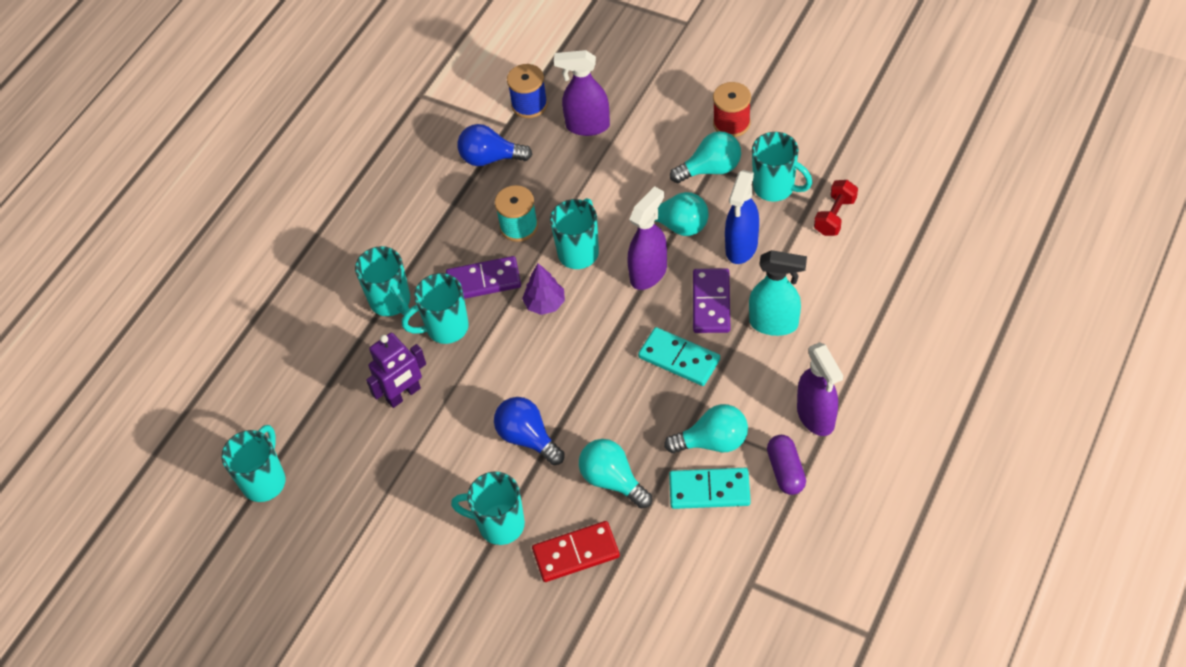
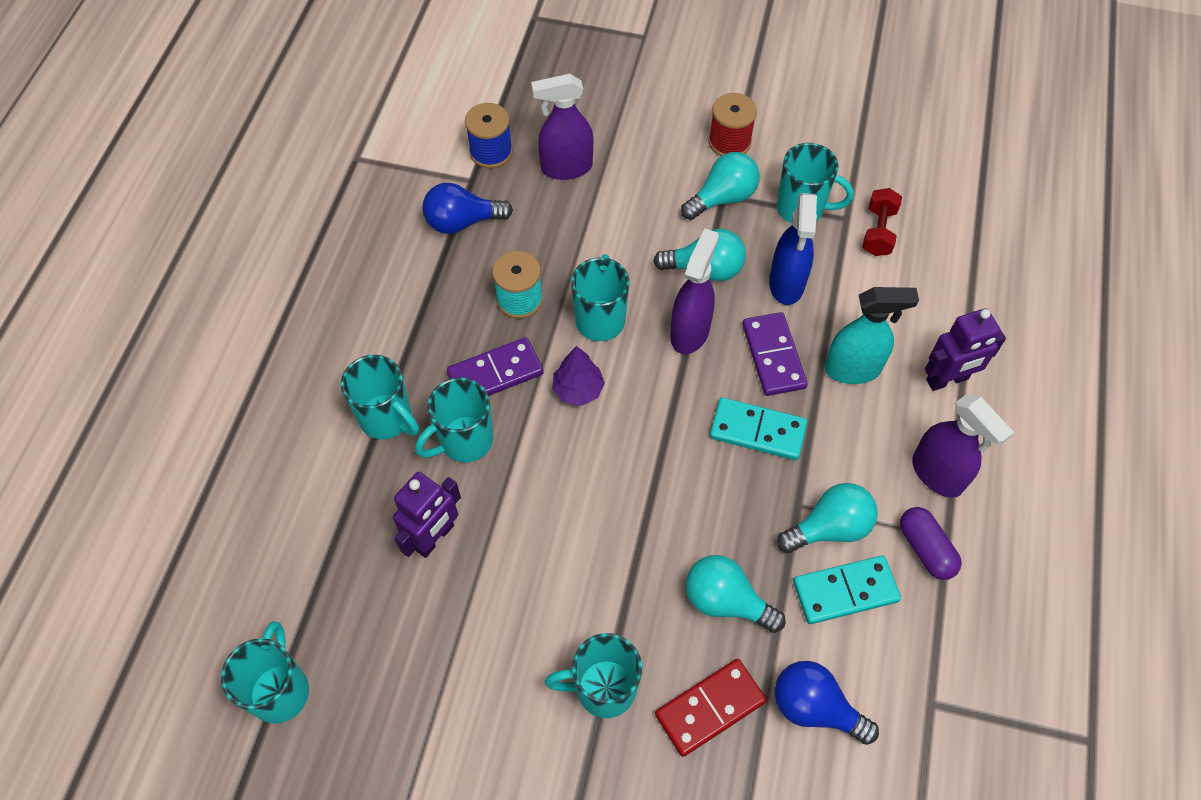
camera: 20 degrees left, 5 degrees up
blue light bulb [494,397,565,465] -> blue light bulb moved to [774,661,879,745]
none -> purple robot [925,308,1006,391]

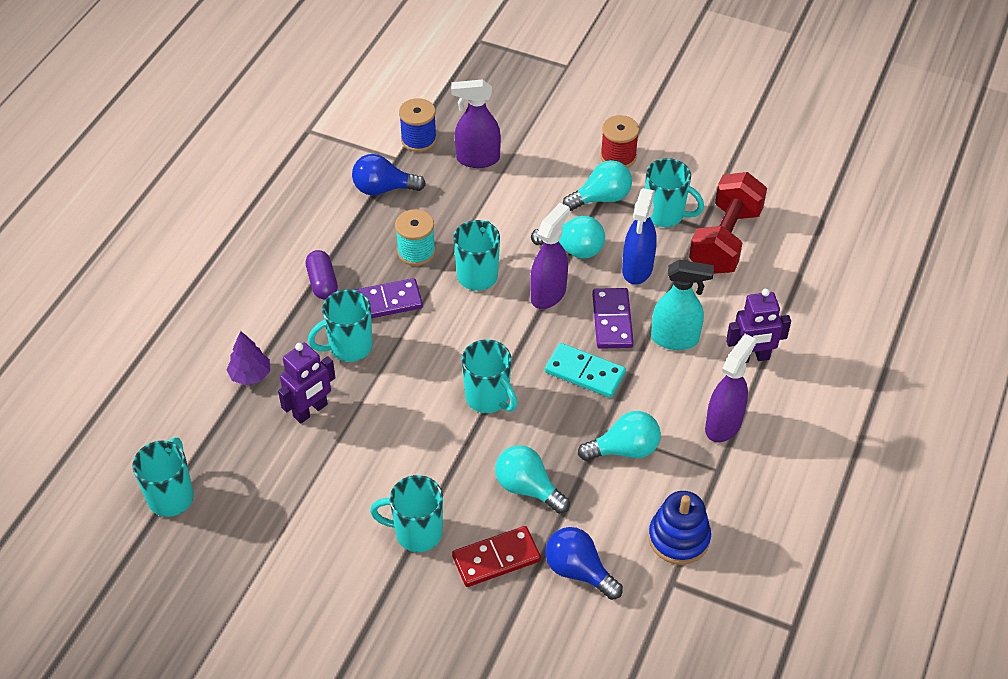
camera: 10 degrees right, 10 degrees down
turquoise mug [341,355,419,439] -> turquoise mug moved to [462,339,518,413]
purple tree [552,346,605,406] -> purple tree moved to [227,331,270,385]
turquoise domino [793,555,901,624] -> none
red dumbbell [862,188,902,256] -> red dumbbell [689,172,767,274], size x1.90
purple capsule [900,507,962,580] -> purple capsule moved to [306,250,338,300]
purple spray bottle [912,394,1014,498] -> purple spray bottle turned 120 degrees counterclockwise [705,334,756,442]
none -> blue stacking toy [648,491,711,565]

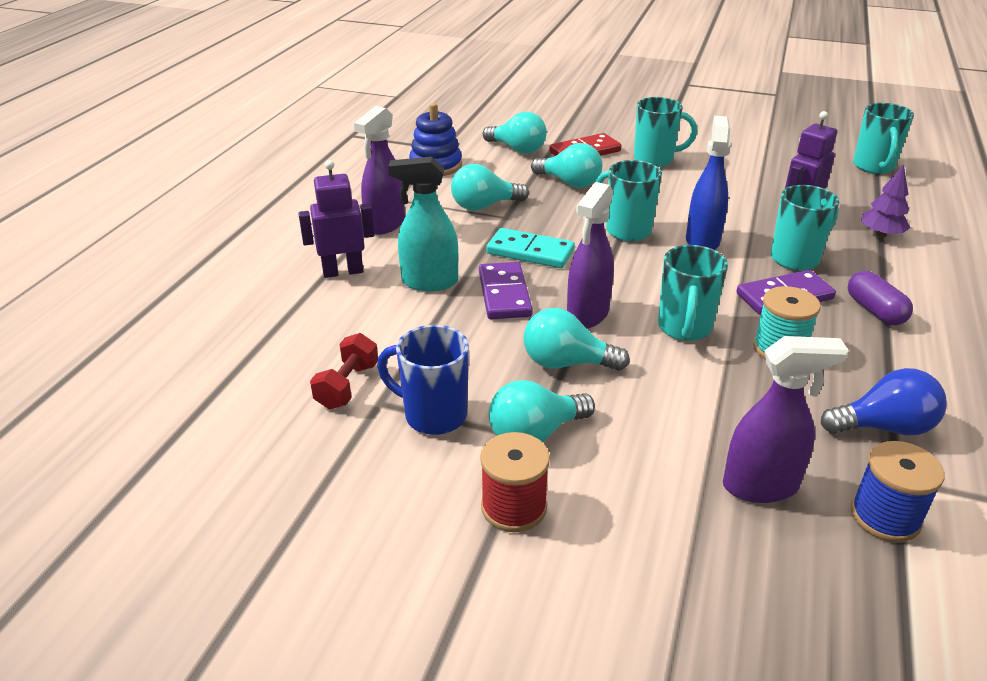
camera: 175 degrees right, 15 degrees down
blue light bulb [545,527,623,600] -> turquoise light bulb [483,112,547,154]
blue spray bottle [622,188,657,284] -> blue spray bottle moved to [686,116,731,250]
turquoise mug [645,158,704,227] -> blue mug [377,325,469,435]
red dumbbell [689,172,767,274] -> red dumbbell [310,333,378,409], size x0.53

